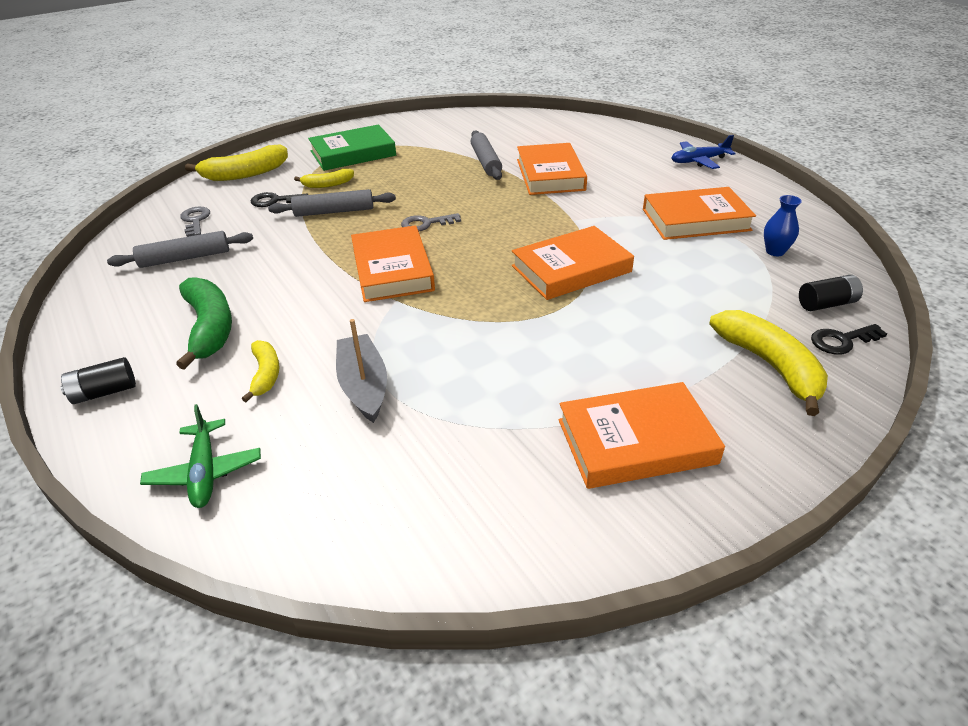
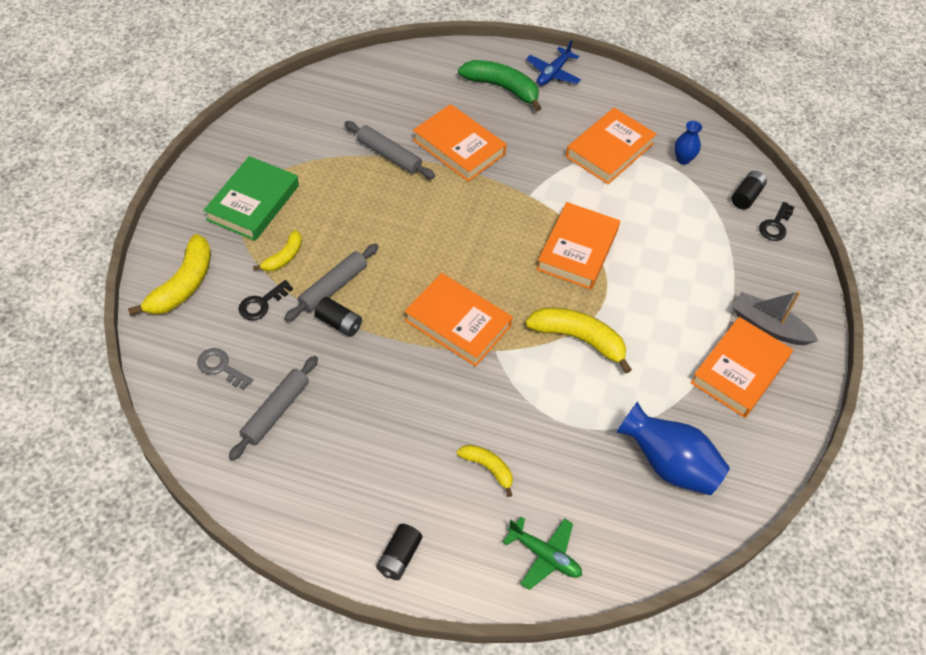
camera: 45 degrees left, 15 degrees up
green banana [176,278,232,370] -> green banana moved to [458,60,542,111]
grey boat [336,319,387,423] -> grey boat moved to [732,291,819,345]
grey key [401,213,461,231] -> none
yellow banana [709,310,828,416] -> yellow banana moved to [525,307,632,374]
none -> black battery [314,297,362,337]
none -> blue vase [616,401,730,495]

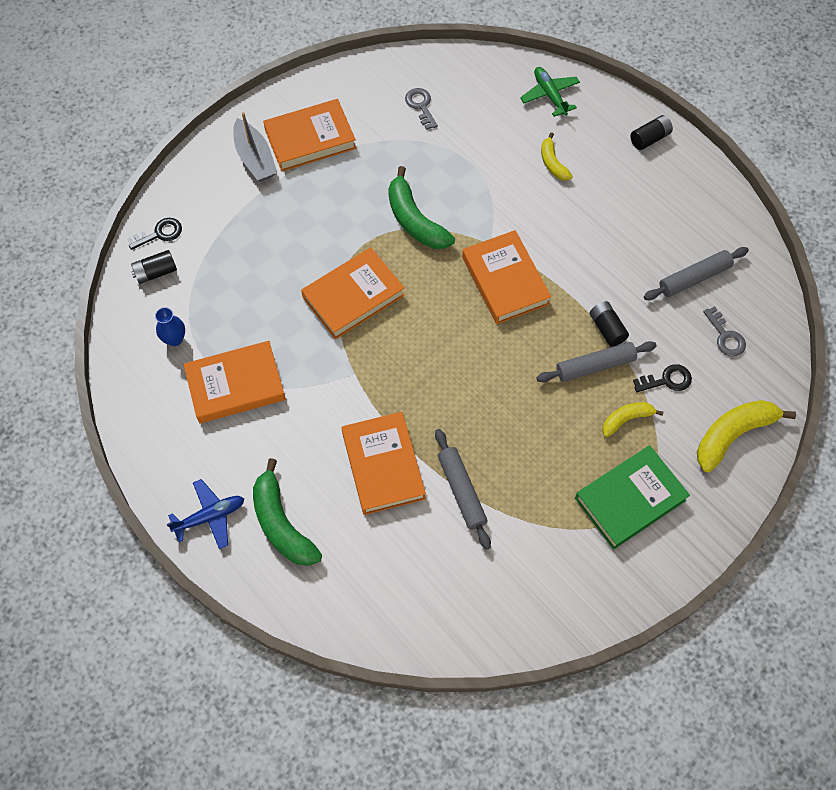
camera: 145 degrees left, 10 degrees up
yellow banana [525,307,632,374] -> green banana [388,166,455,249]
blue vase [616,401,730,495] -> grey key [405,88,438,130]

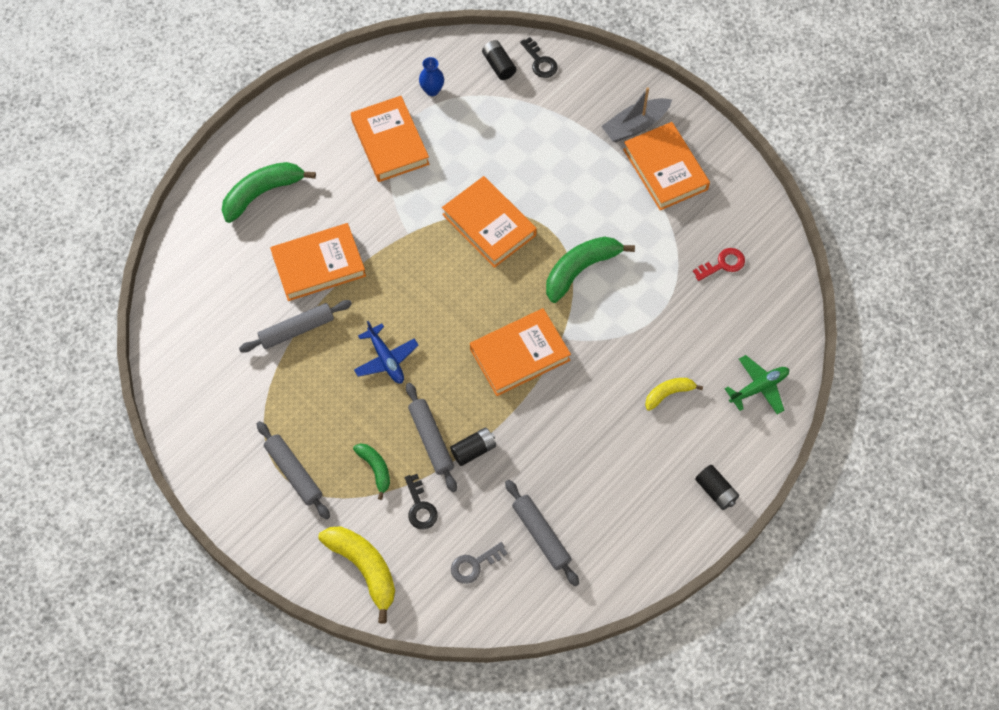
camera: 85 degrees right, 0 degrees up
blue plane [167,479,244,549] -> blue plane moved to [354,321,419,384]
grey key [405,88,438,130] -> red key [693,248,745,281]
green book [575,445,690,550] -> grey rolling pin [257,421,330,520]
yellow banana [602,402,663,437] -> green banana [353,443,390,500]

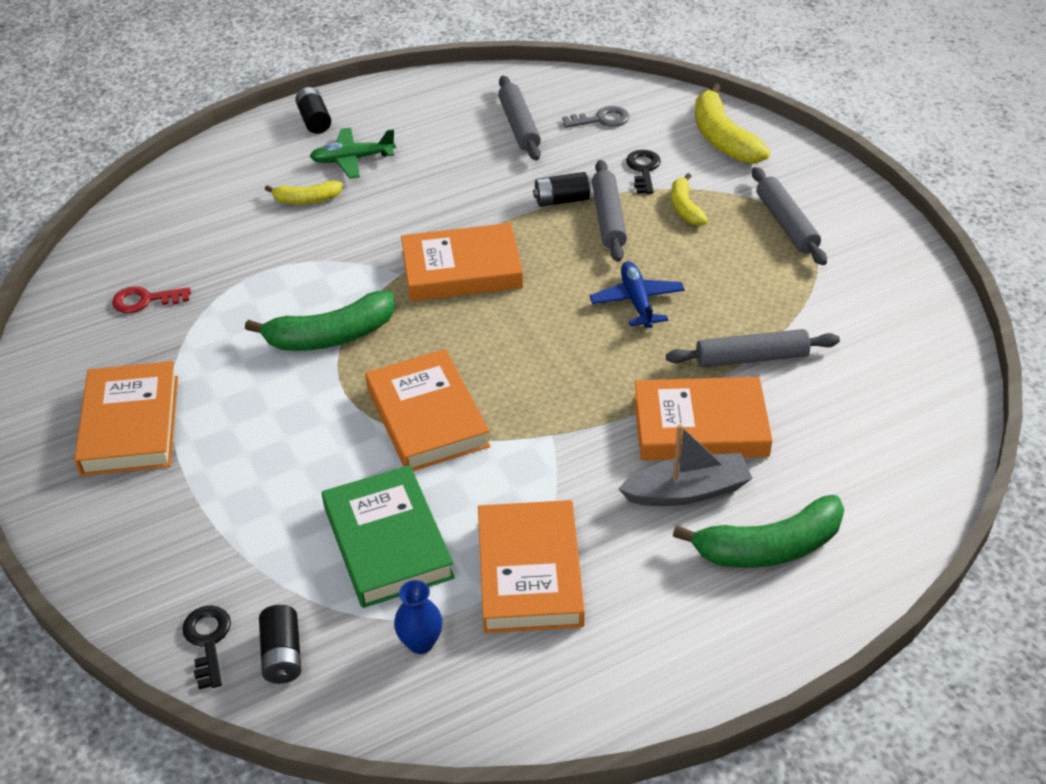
camera: 160 degrees left, 20 degrees down
green banana [353,443,390,500] -> yellow banana [671,173,708,226]
grey boat [601,87,672,142] -> grey boat moved to [618,424,753,506]
green plane [725,355,789,414] -> green plane moved to [310,127,396,179]
none -> green book [322,465,455,608]

